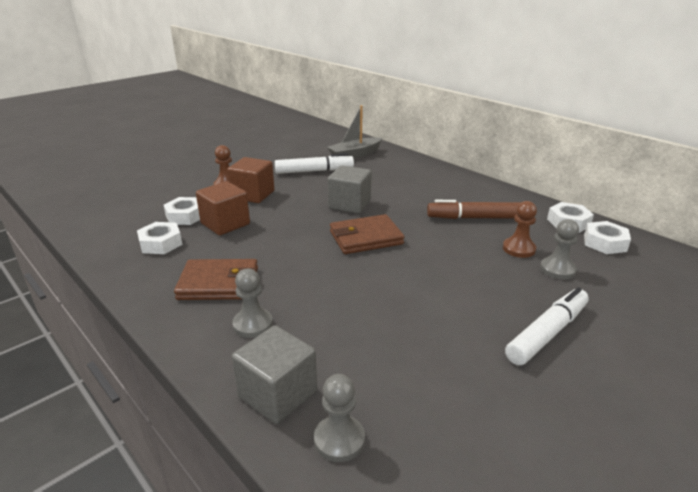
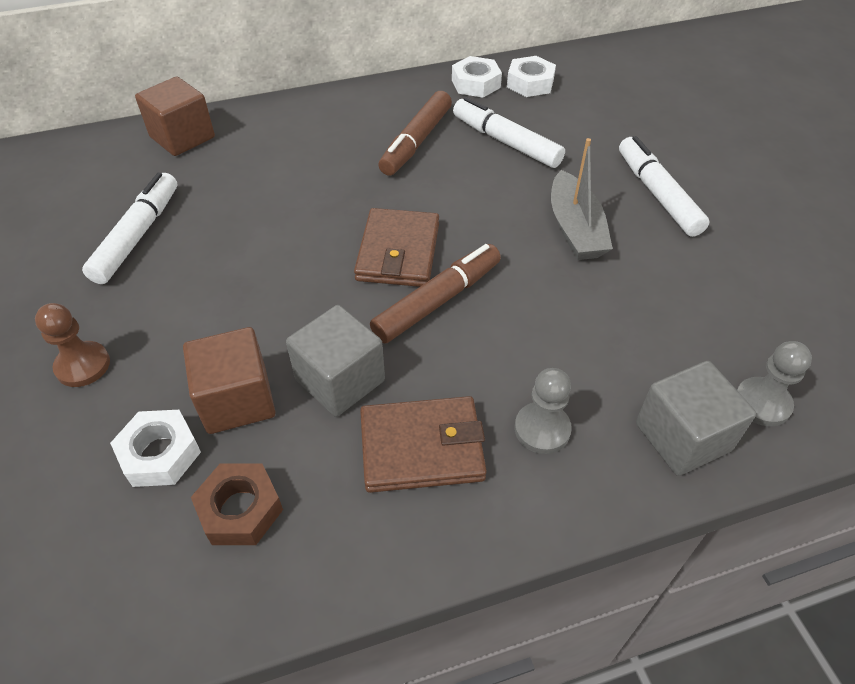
camera: 65 degrees left, 20 degrees up
white nut [137,222,182,254] -> brown nut [191,464,283,545]
brown wallet [174,259,258,300] -> brown wallet turned 60 degrees clockwise [360,396,487,493]
brown cube [227,157,274,203] -> brown cube moved to [135,77,215,156]
grey boat [327,105,382,158] -> grey boat moved to [551,138,613,260]
grey cube [328,165,372,214] -> grey cube moved to [286,305,385,417]
brown pawn [503,201,537,258] -> white marker [453,97,565,168]
grey pawn [540,219,579,279] -> none
none -> brown marker [370,244,501,344]

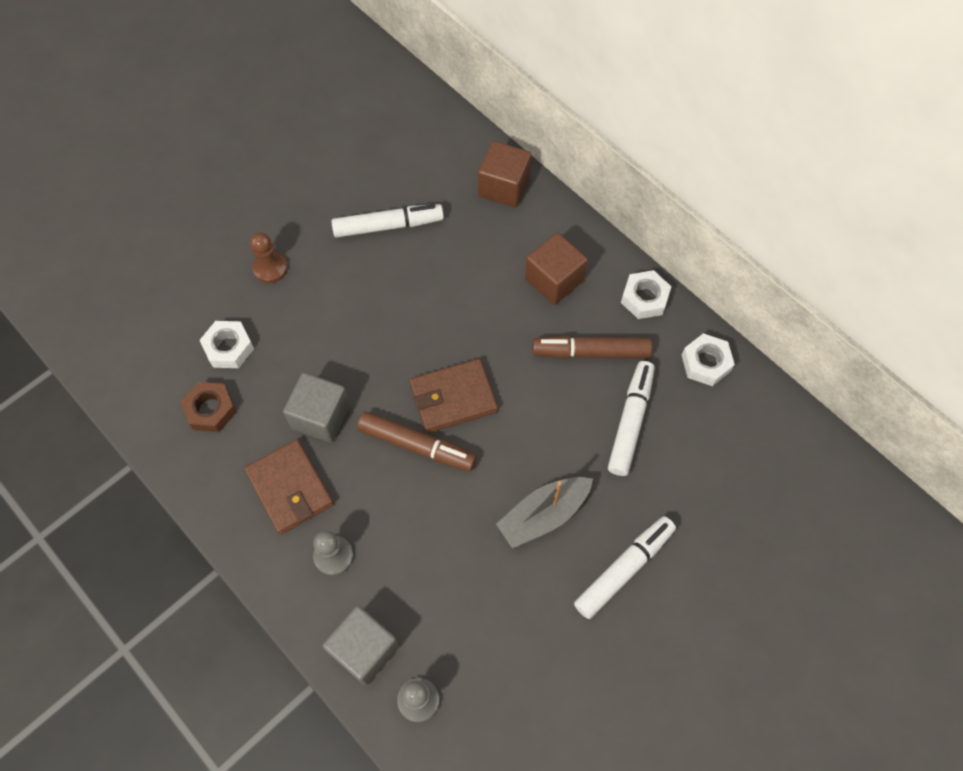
camera: 65 degrees right, 15 degrees up
brown cube [183,327,275,434] -> brown cube moved to [525,233,588,305]
white nut [507,56,556,97] -> white nut moved to [621,270,671,319]

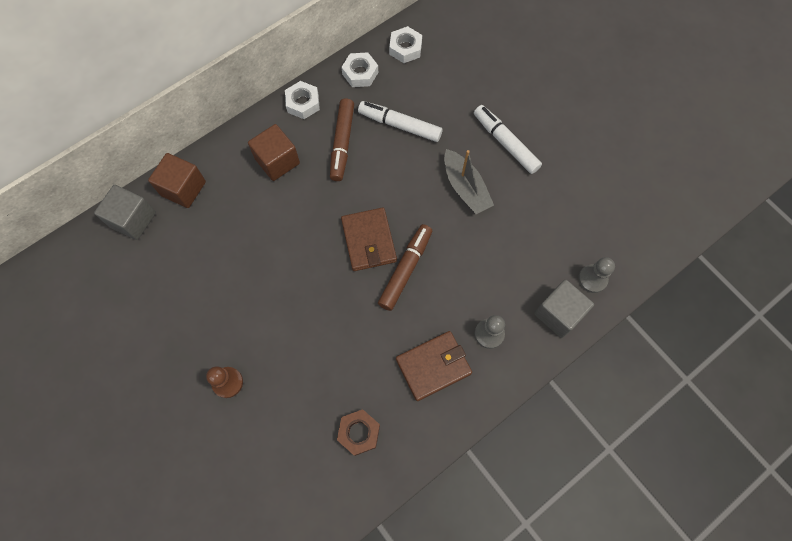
camera: 85 degrees left, 5 degrees up
white nut [200,321,254,368] -> white nut moved to [389,26,422,63]
grey cube [283,372,350,443] -> grey cube moved to [94,185,156,240]
white marker [331,204,444,238] -> none

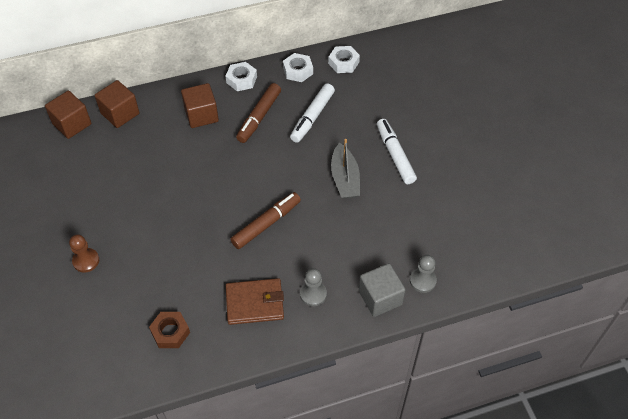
camera: 20 degrees right, 15 degrees down
grey cube [94,185,156,240] -> brown cube [45,91,91,139]
brown wallet [341,207,397,271] -> none
white marker [358,101,443,142] -> white marker turned 105 degrees counterclockwise [290,83,335,143]

